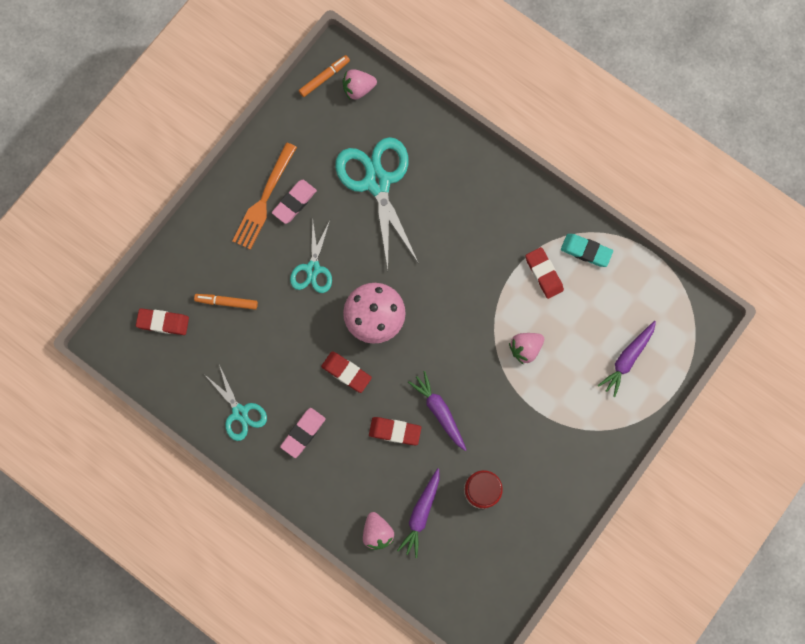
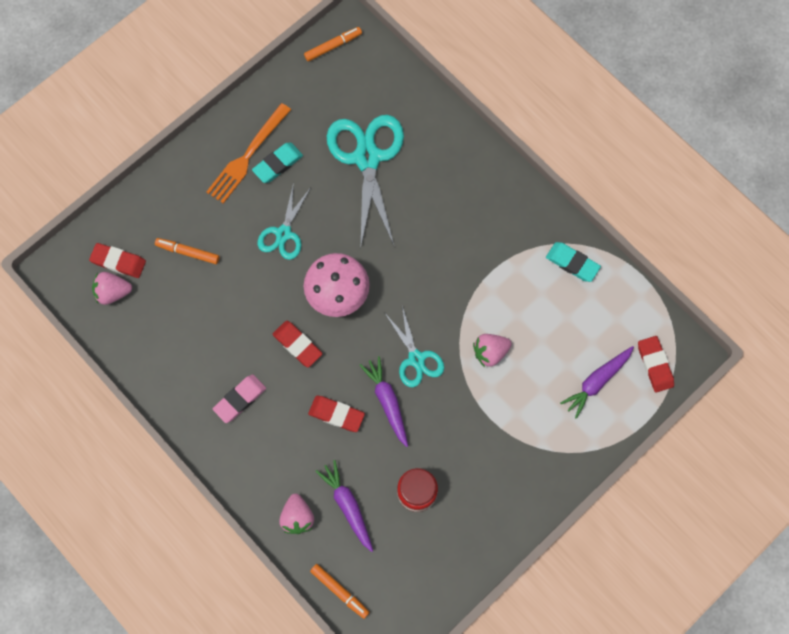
camera: 10 degrees right, 5 degrees down
turquoise scissors [204,365,267,441] -> turquoise scissors moved to [384,306,444,387]
pink eraser [272,180,317,224] -> turquoise eraser [252,143,303,183]
pink strawberry [343,69,377,100] -> pink strawberry moved to [92,272,132,305]
purple carrot [397,468,440,558] -> purple carrot turned 120 degrees clockwise [315,460,373,552]
red eraser [525,247,564,299] -> red eraser moved to [638,336,674,393]
none -> orange marker [310,564,370,619]

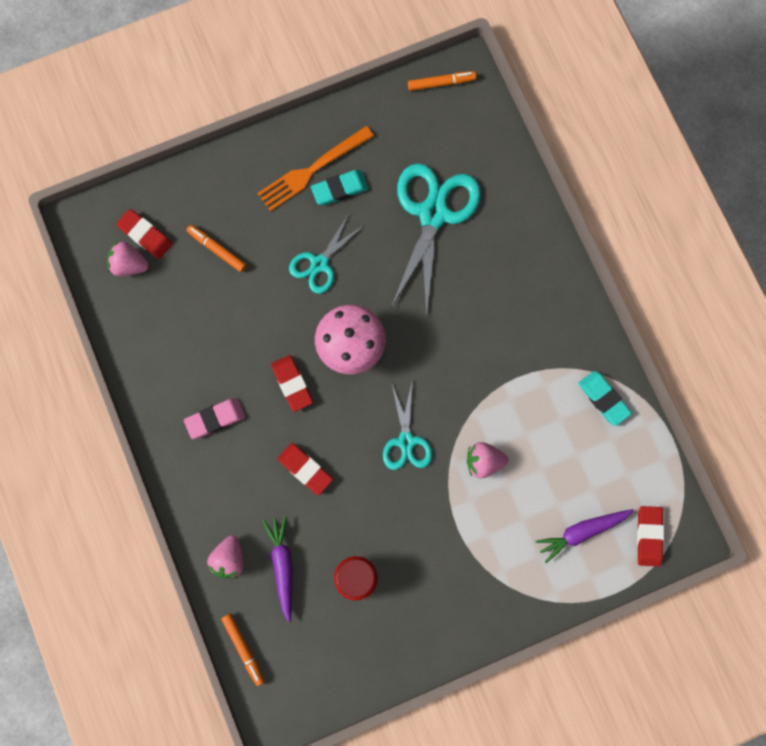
camera: 20 degrees right, 5 degrees up
purple carrot [359,356,408,447] -> none

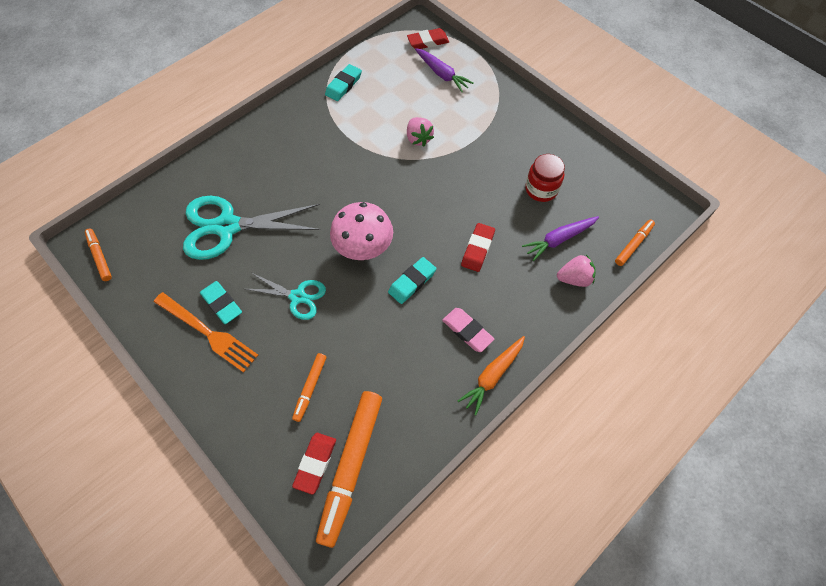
camera: 110 degrees left, 15 degrees down
pink strawberry [107,241,149,276] -> orange marker [316,391,382,548]
red eraser [271,355,313,412] -> turquoise eraser [388,257,436,304]
turquoise scissors [383,383,432,470] -> none
none -> orange carrot [458,336,525,415]

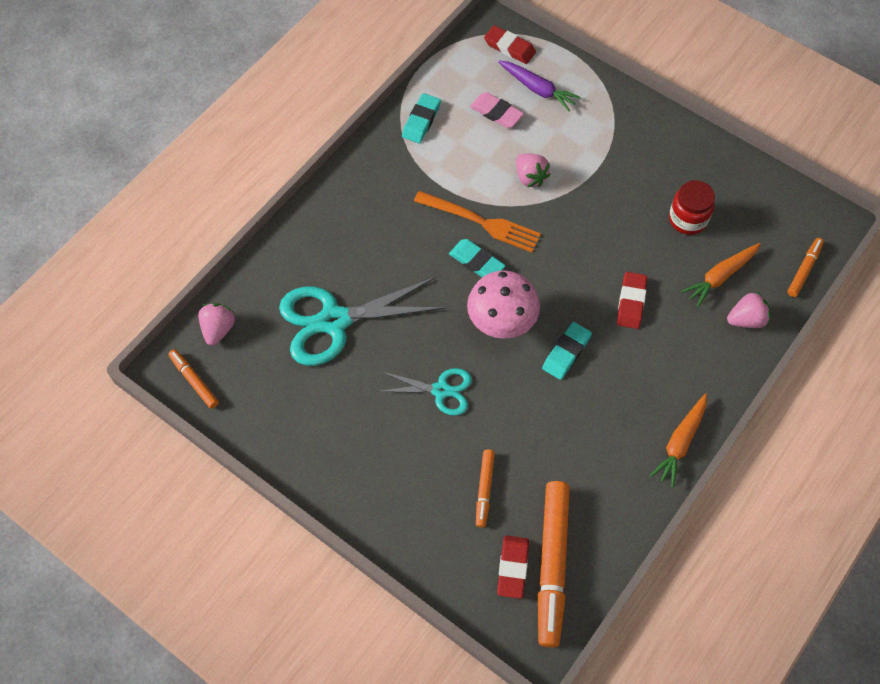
camera: 10 degrees left, 0 degrees up
orange fork [154,292,258,373] -> orange fork moved to [414,191,541,252]
turquoise eraser [200,281,242,324] -> turquoise eraser moved to [449,239,505,277]
red eraser [407,28,449,49] -> red eraser turned 60 degrees clockwise [484,25,536,64]
pink eraser [442,308,494,352] -> pink eraser moved to [470,92,524,128]
purple carrot [522,216,599,261] -> orange carrot [681,243,760,307]
none -> pink strawberry [198,303,235,346]

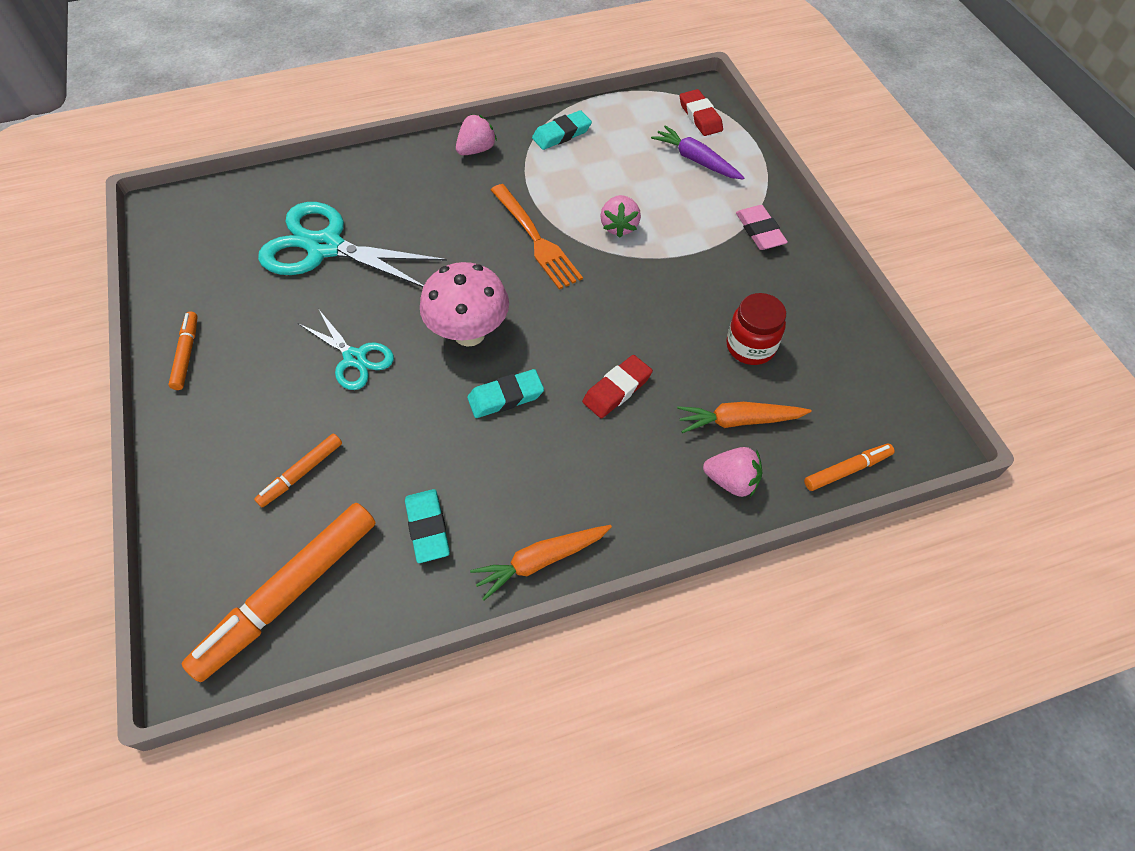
camera: 35 degrees right, 5 degrees down
orange marker [168,349,219,409] -> orange marker moved to [168,311,198,390]
pink strawberry [198,303,235,346] -> pink strawberry moved to [456,114,497,155]
turquoise eraser [449,239,505,277] -> turquoise eraser moved to [405,489,450,563]
pink eraser [470,92,524,128] -> pink eraser moved to [736,205,788,250]
red eraser [497,535,529,599] -> none
purple carrot [498,61,580,111] -> purple carrot turned 150 degrees clockwise [651,125,744,180]

